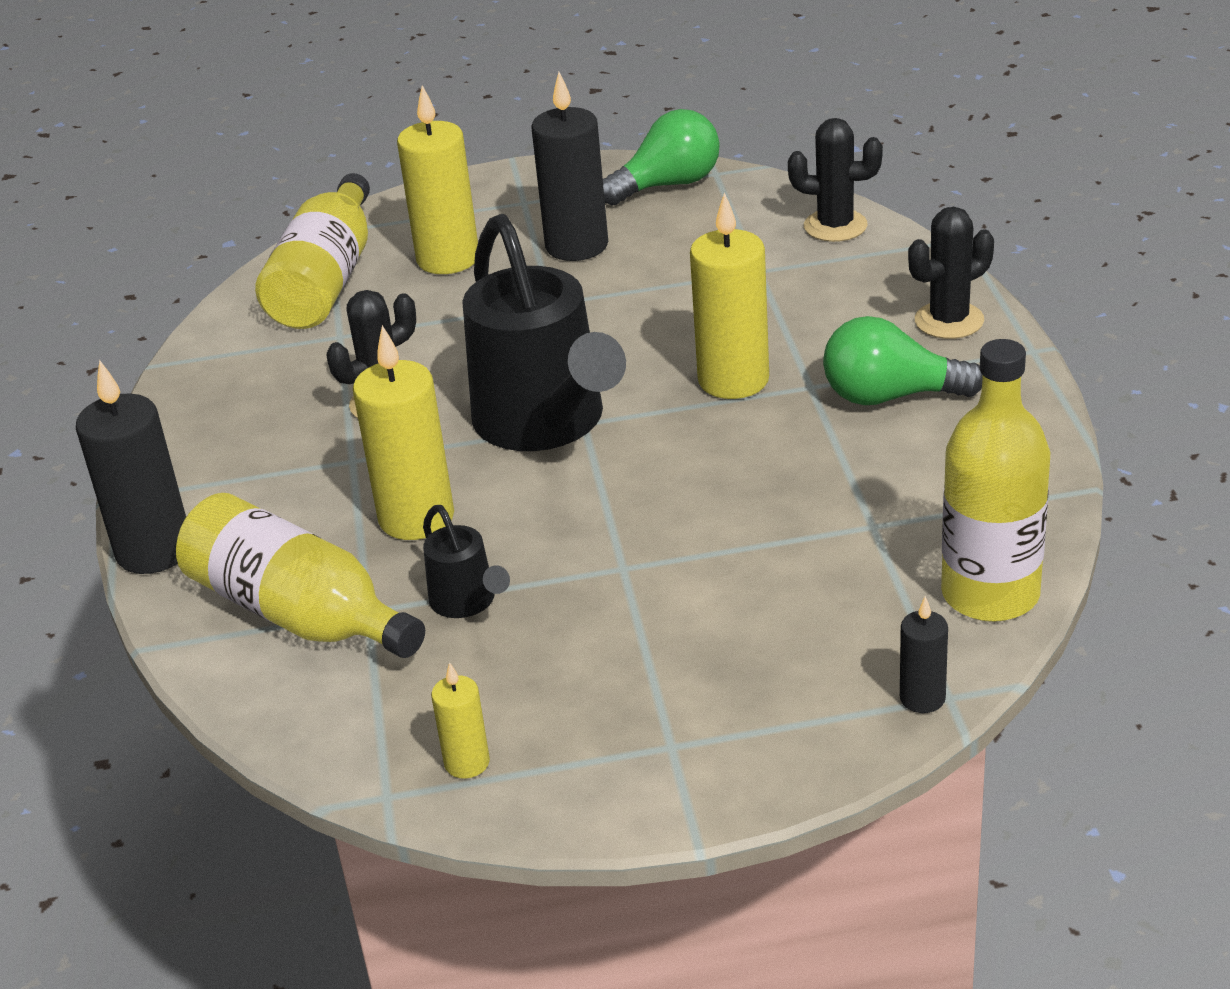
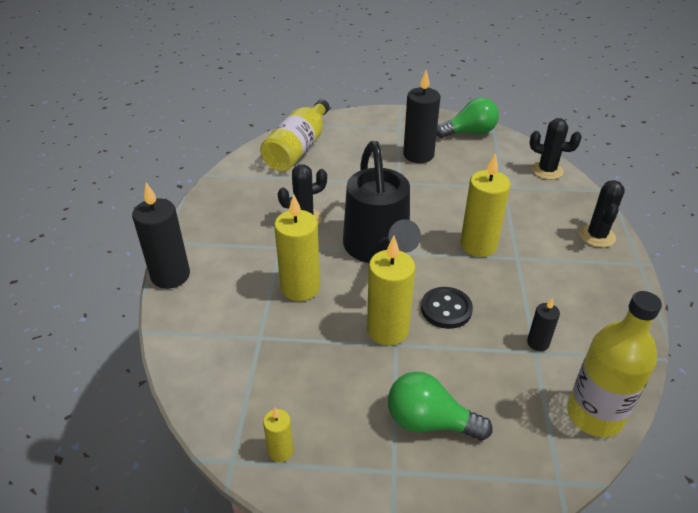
camera: 10 degrees right, 5 degrees up
yellow bottle [176,493,425,658] -> none
yellow candle [397,85,478,274] -> yellow candle moved to [367,236,415,346]
black watering can [423,505,510,618] -> none
green light bulb [823,316,983,405] -> green light bulb moved to [388,372,493,441]
black candle [900,596,948,713] -> black candle moved to [527,298,560,351]
black cactus [908,207,994,339] -> black cactus turned 60 degrees counterclockwise [579,180,625,248]
none -> black button [421,287,473,329]

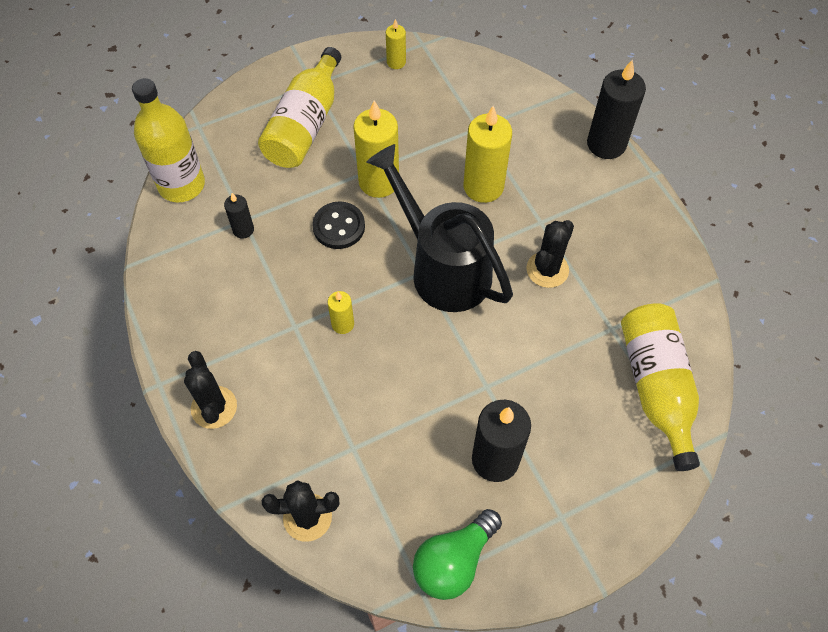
camera: 150 degrees right, 20 degrees up
green light bulb [388,372,493,441] -> yellow bottle [258,47,341,168]
yellow candle [460,153,510,257] -> yellow candle [327,291,354,334], size x0.51

